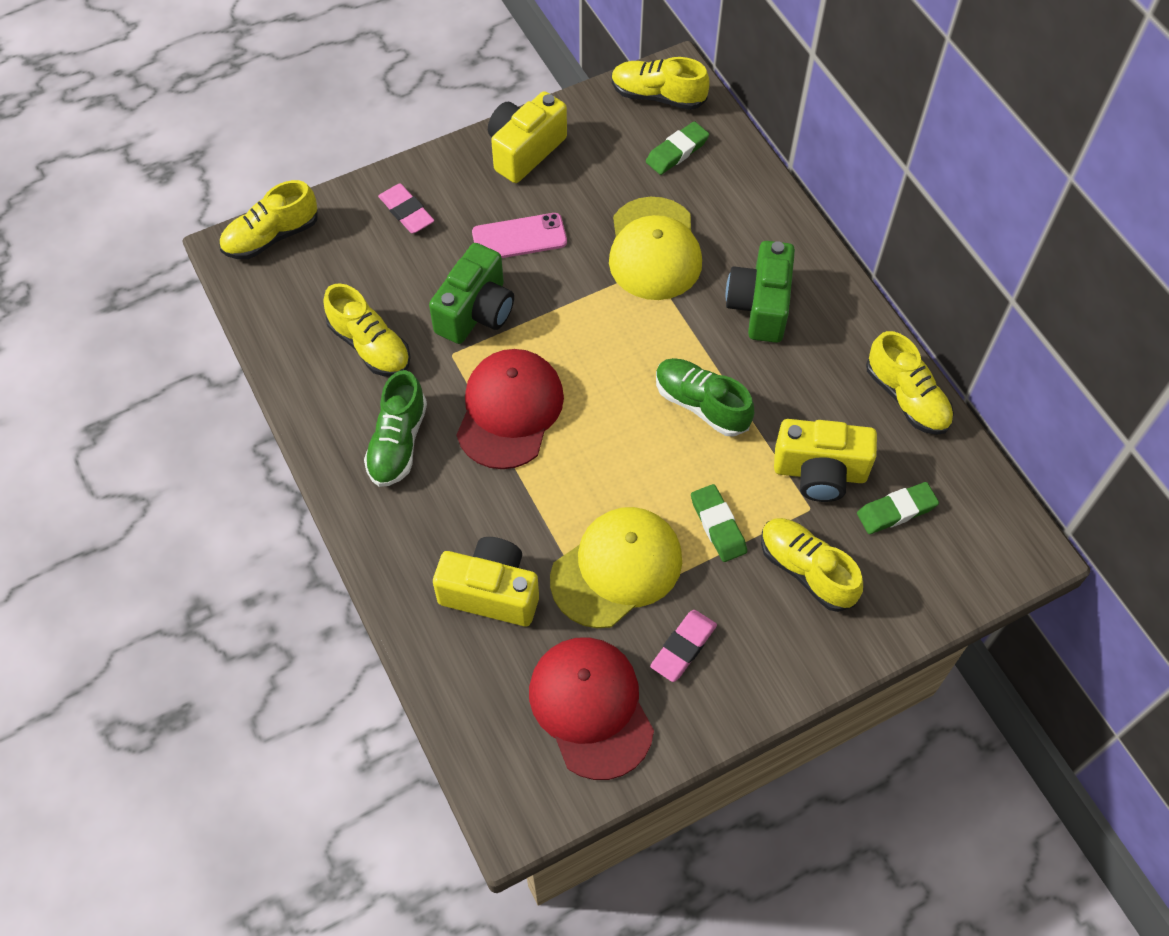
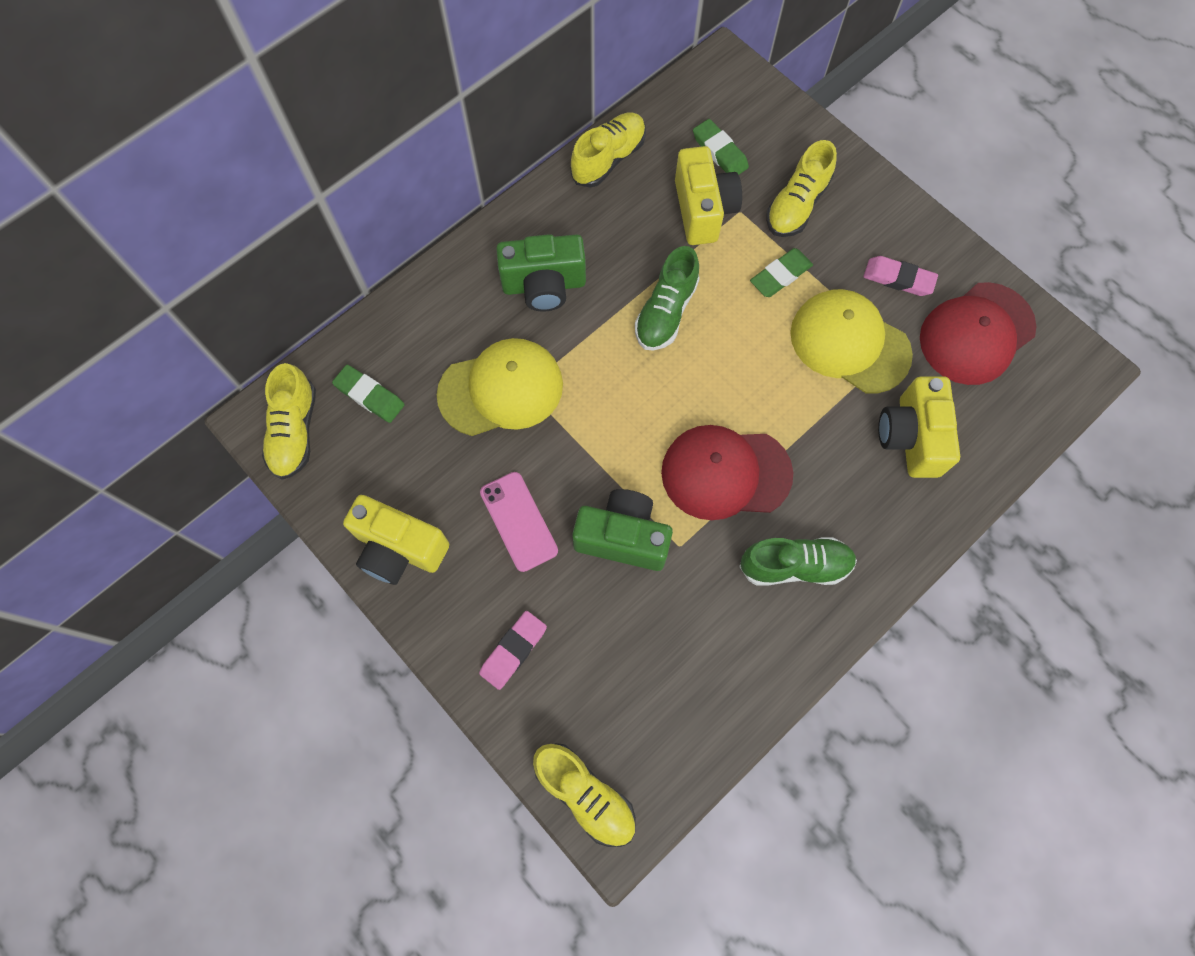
camera: 105 degrees left, 10 degrees up
yellow shoe [323,283,411,377] -> none

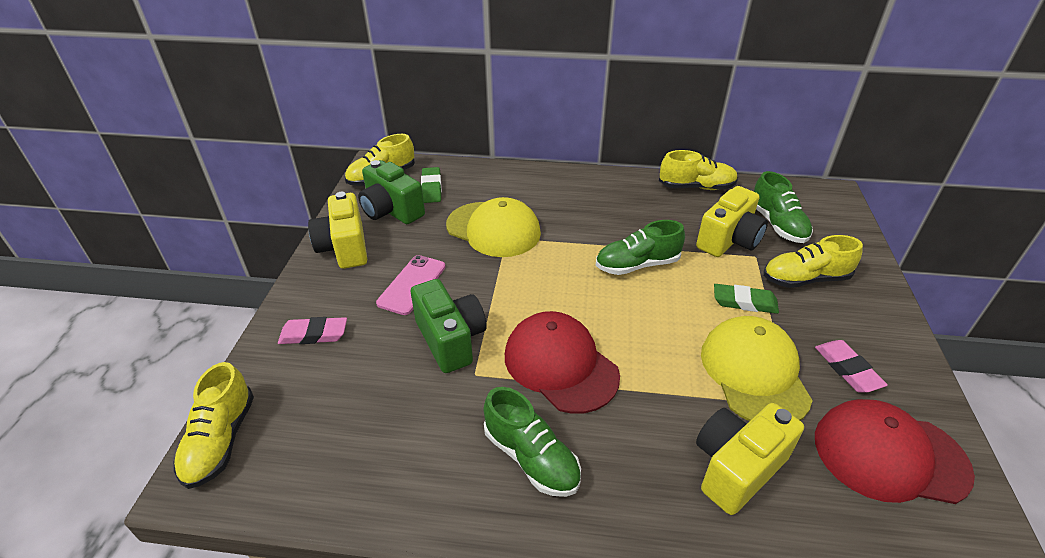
camera: 50 degrees right, 30 degrees down
green camera [496,234,586,312] -> green camera moved to [358,160,425,224]
green eraser [693,119,749,175] -> green shoe [754,171,813,243]

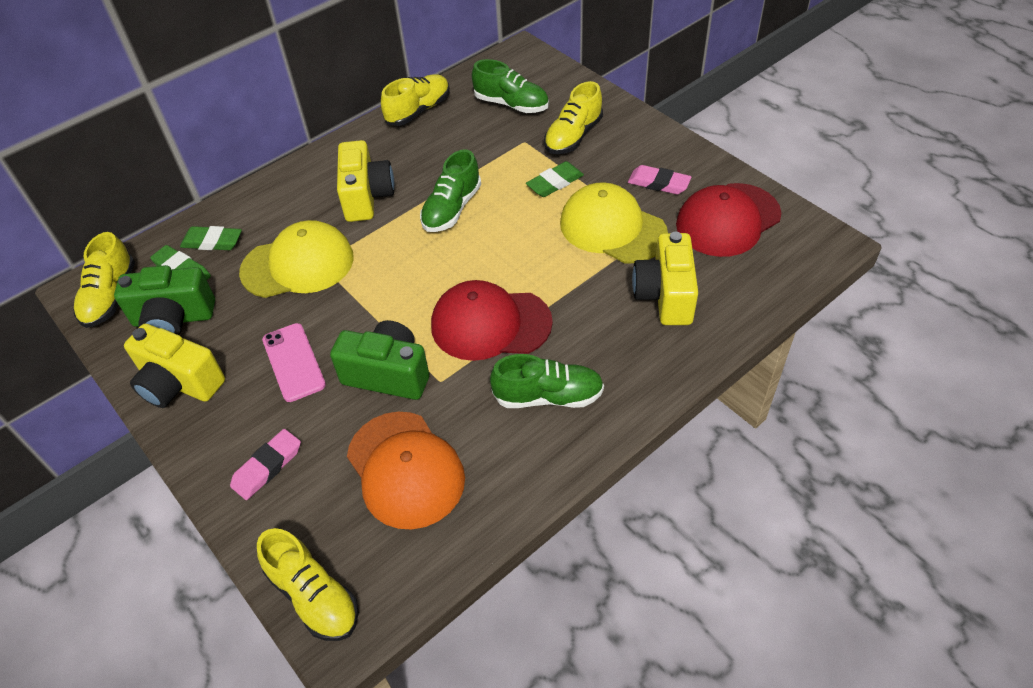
camera: 45 degrees left, 10 degrees up
yellow camera [696,186,768,257] -> yellow camera moved to [337,140,394,222]
none -> green eraser [180,226,242,250]
none -> orange cap [347,412,465,529]

